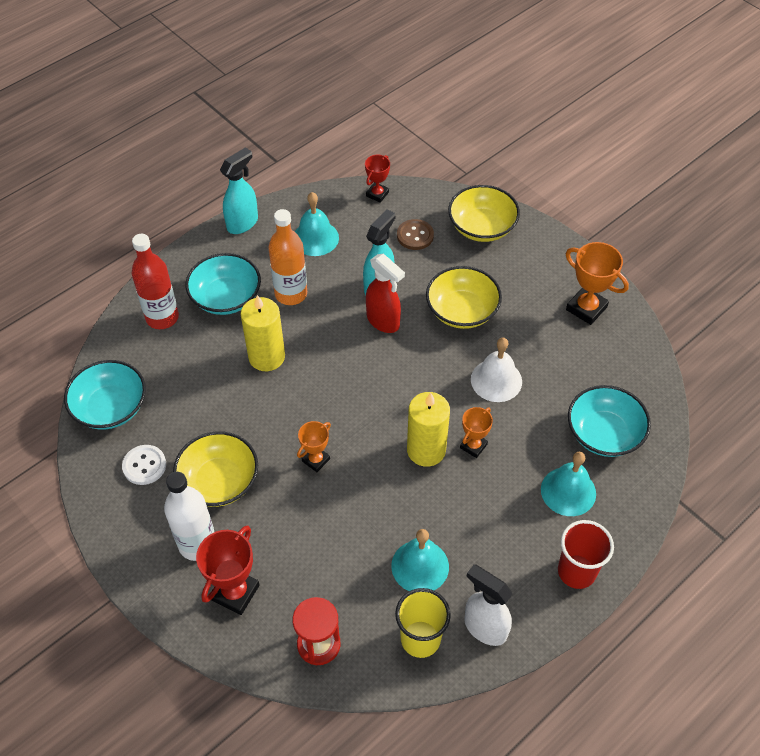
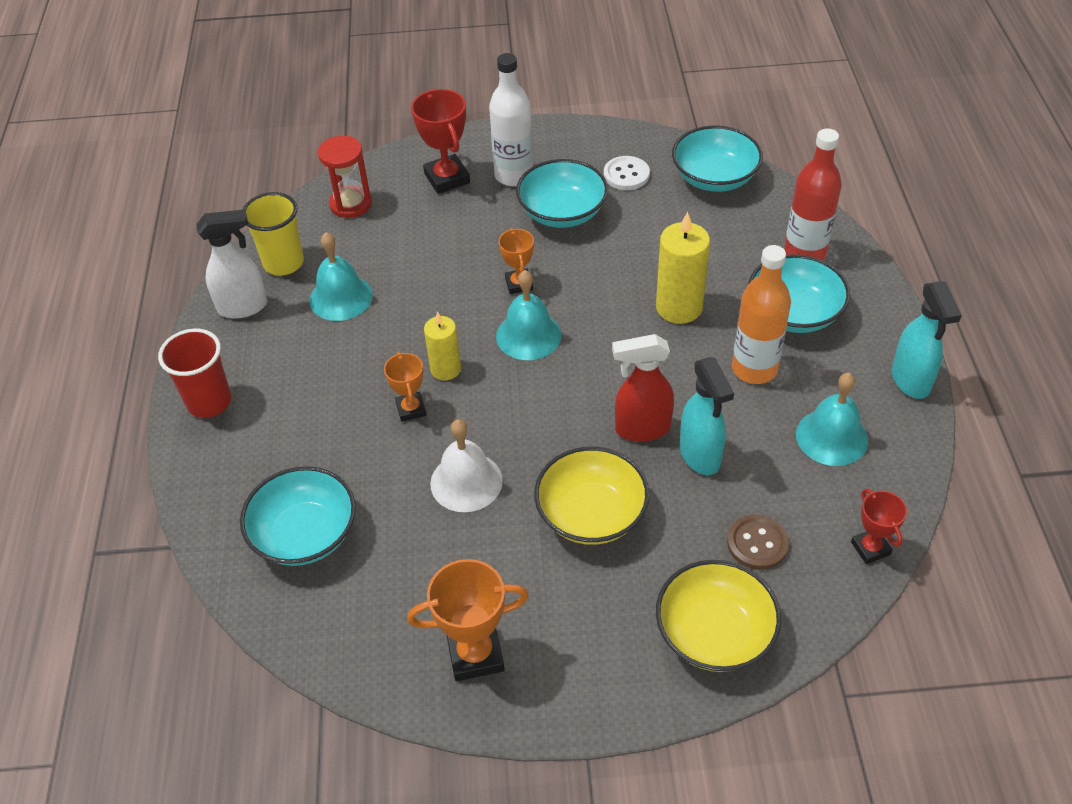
camera: 130 degrees right, 5 degrees down
yellow bowl [173,431,258,507] -> turquoise bowl [516,159,608,228]
yellow candle [407,392,450,467] -> yellow candle [424,312,461,380], size x0.64
turquoise bell [541,452,596,516] -> turquoise bell moved to [496,270,561,360]

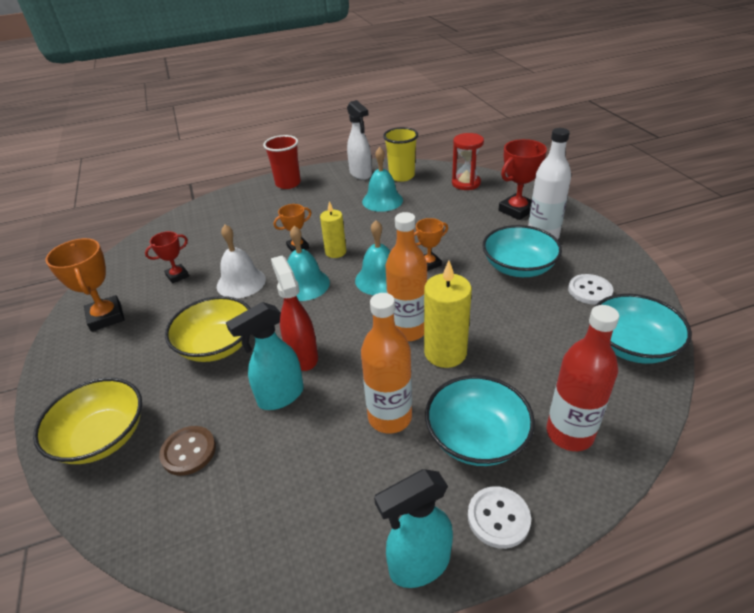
camera: 75 degrees right, 10 degrees down
turquoise bowl [240,466,356,566] -> none
turquoise bell [796,373,868,466] -> turquoise bell moved to [287,226,330,301]
red trophy [851,489,907,564] -> red trophy moved to [145,231,189,284]
none -> orange bottle [386,212,427,341]
none -> white button [468,486,531,549]

